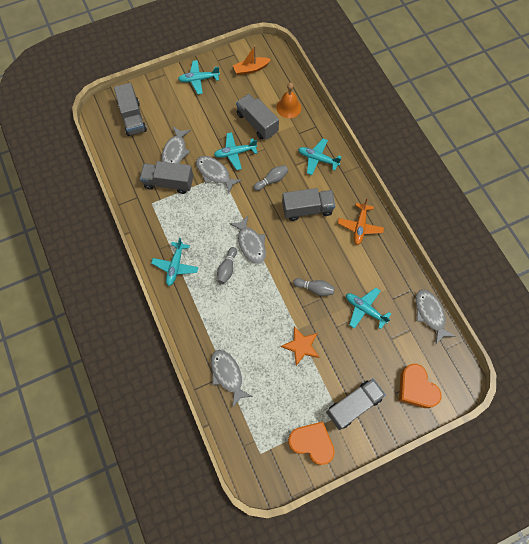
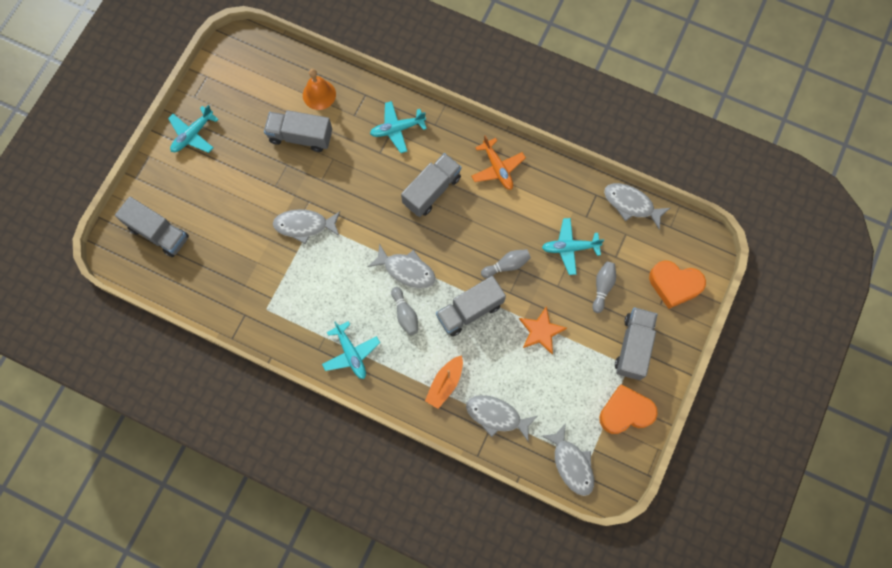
camera: 40 degrees left, 5 degrees up
grey truck [140,161,193,194] -> grey truck moved to [436,276,506,336]
grey fish [161,127,191,164] -> grey fish moved to [542,423,594,496]
turquoise plane [214,132,257,170] -> none
orange boat [233,45,271,75] -> orange boat moved to [425,355,463,409]
grey bowling pin [254,165,288,191] -> grey bowling pin moved to [592,262,616,313]

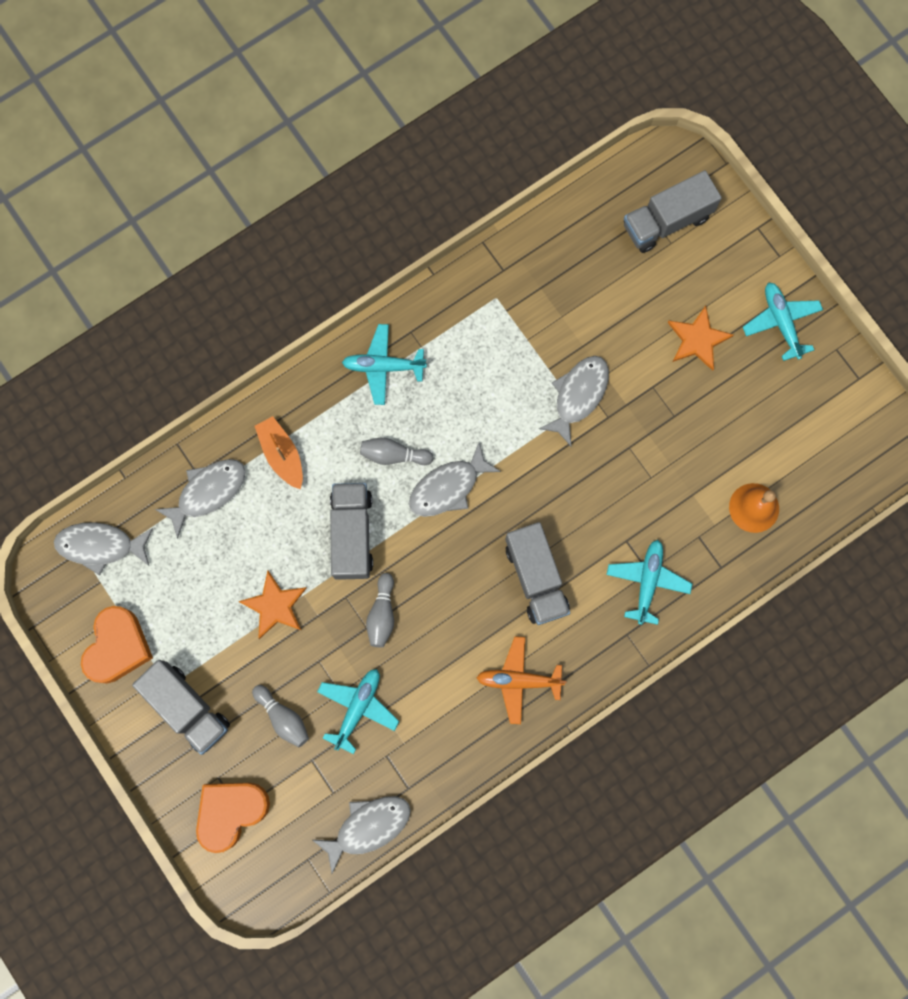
camera: 120 degrees right, 5 degrees up
grey truck [264,110,332,152] -> none
none -> orange star [667,305,734,371]

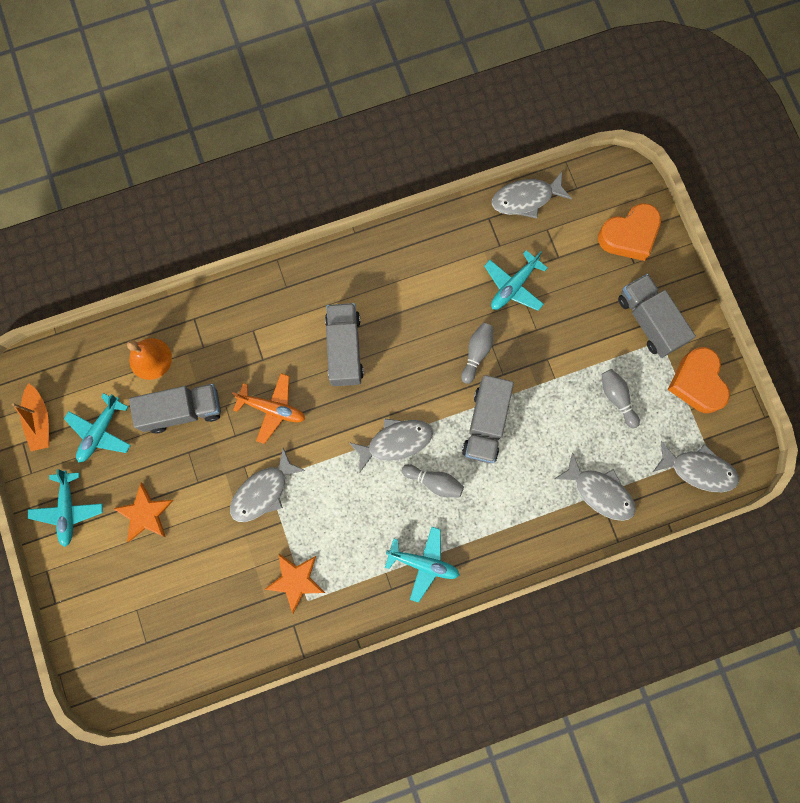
camera: 165 degrees left, 0 degrees up
orange heart [81,606,153,684] -> orange heart turned 45 degrees counterclockwise [668,347,730,413]
grey fish [155,459,246,539] -> grey fish turned 120 degrees counterclockwise [555,452,636,521]
orange star [238,571,307,639] -> orange star moved to [264,554,325,614]
grey bowling pin [252,685,309,747] -> grey bowling pin moved to [601,369,640,428]
orange boat [255,416,303,490] -> orange boat moved to [12,383,49,451]
orange plane [476,636,566,724] -> orange plane moved to [232,373,305,444]
turquoise plane [606,540,692,625] -> turquoise plane moved to [64,393,131,463]
grey truck [624,170,722,253] -> grey truck moved to [129,384,221,433]

